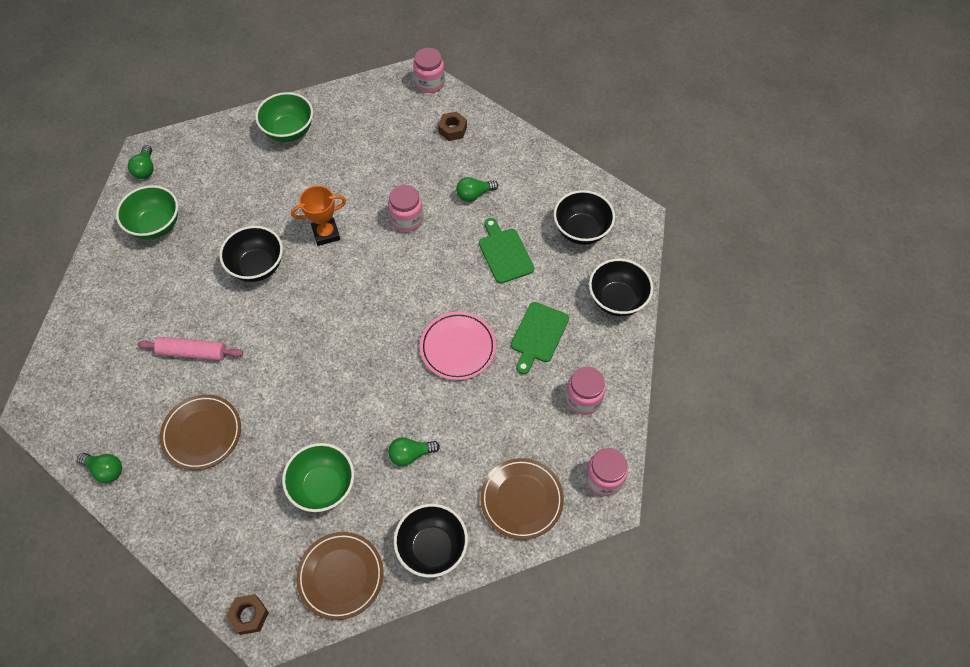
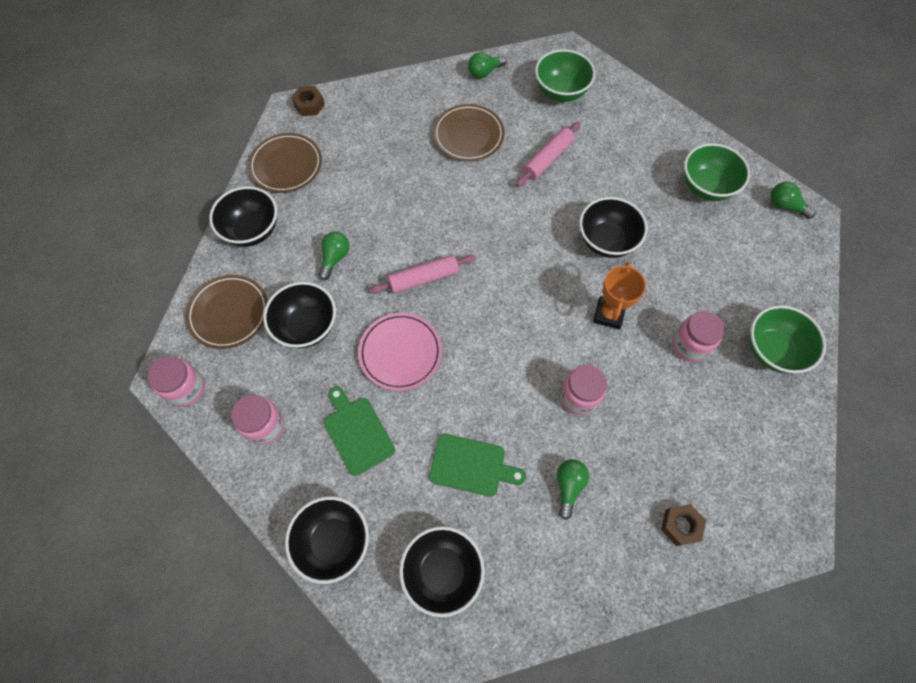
camera: 125 degrees right, 5 degrees up
green bowl [282,443,354,512] -> green bowl moved to [535,49,595,102]
pink jar [413,48,445,93] -> pink jar moved to [672,311,725,362]
none -> black bowl [263,282,336,348]
none -> pink rolling pin [370,255,476,294]

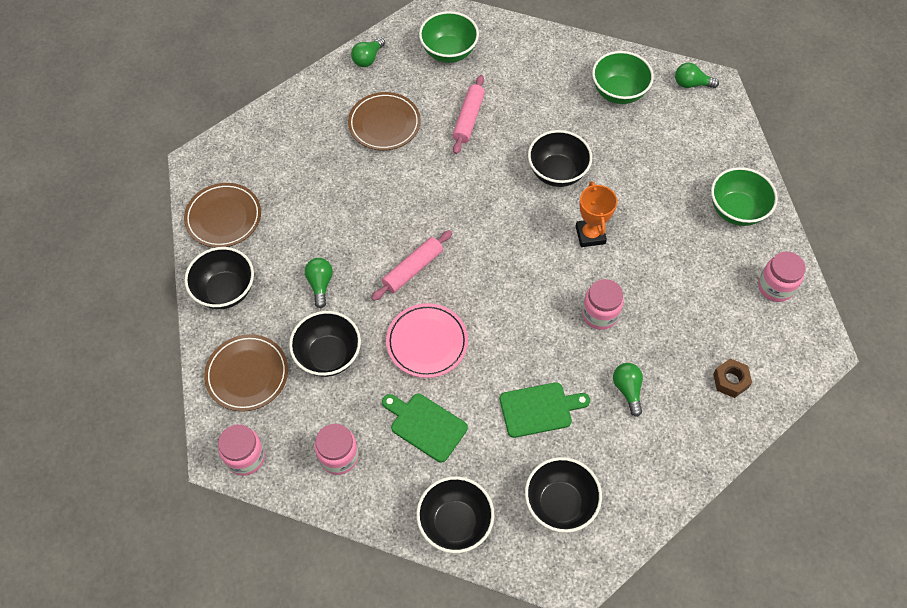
camera: 25 degrees left, 5 degrees down
brown nut [291,86,325,116] -> none
pink jar [672,311,725,362] -> pink jar moved to [758,251,806,302]

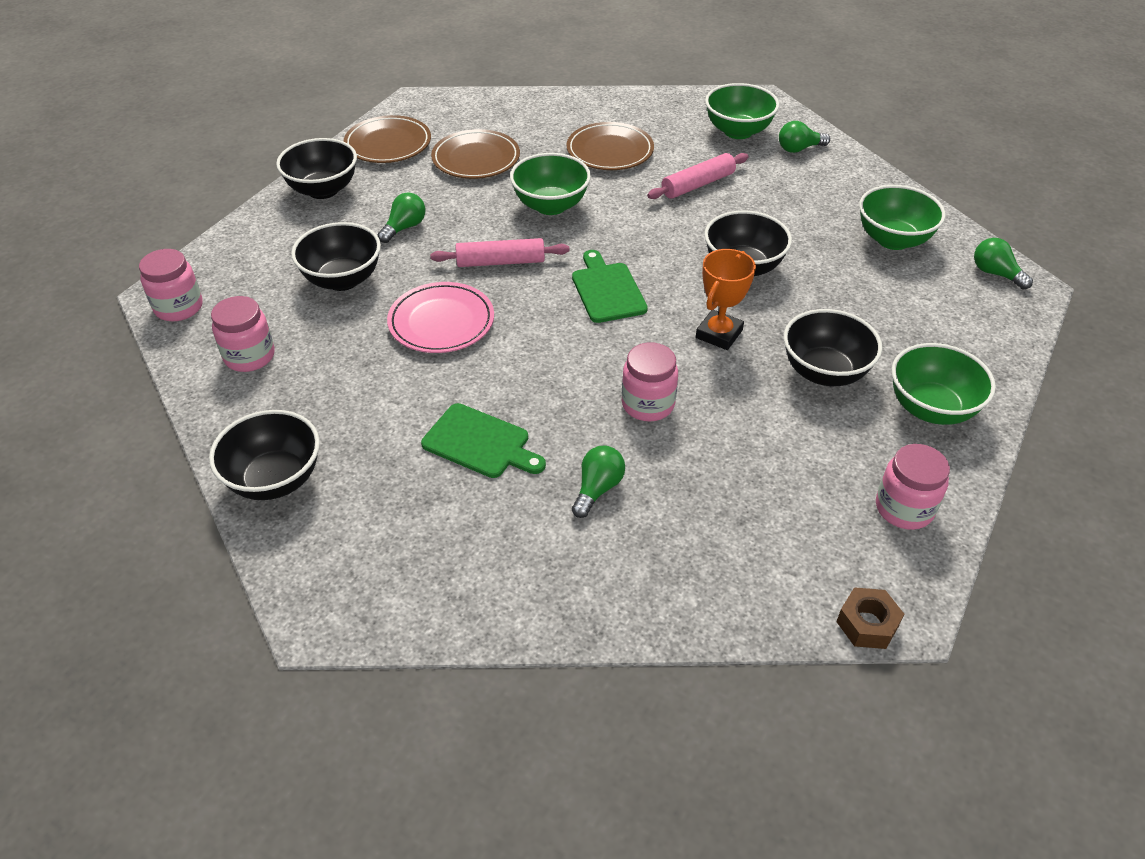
camera: 40 degrees right, 15 degrees down
brown plate [204,334,288,412] -> brown plate moved to [431,129,520,179]
green light bulb [351,37,385,67] -> green light bulb moved to [779,121,830,153]
green cutting board [382,394,468,463] -> green cutting board moved to [572,250,648,323]
black bowl [525,457,602,533] -> black bowl moved to [784,309,882,386]
brown nut [713,358,752,398] -> brown nut moved to [836,587,904,649]
none -> green bowl [510,153,591,215]

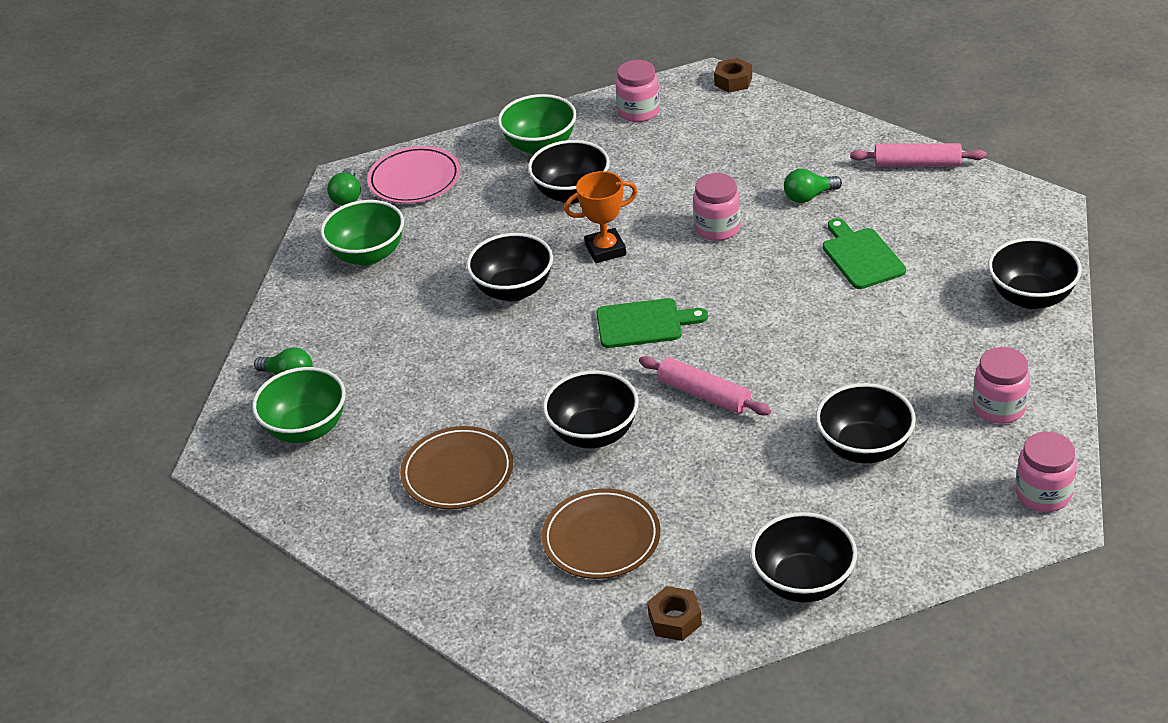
camera: 135 degrees left, 5 degrees down
brown plate [344,115,431,163] -> brown nut [647,586,702,641]
green light bulb [378,192,425,243] -> none
pink plate [387,282,494,353] -> pink plate moved to [367,146,460,204]
green bowl [510,153,591,215] -> black bowl [543,370,639,448]
green cutting board [572,250,648,323] -> green cutting board turned 120 degrees counterclockwise [596,298,708,348]
pink rolling pin [647,153,749,199] -> pink rolling pin moved to [850,143,986,167]

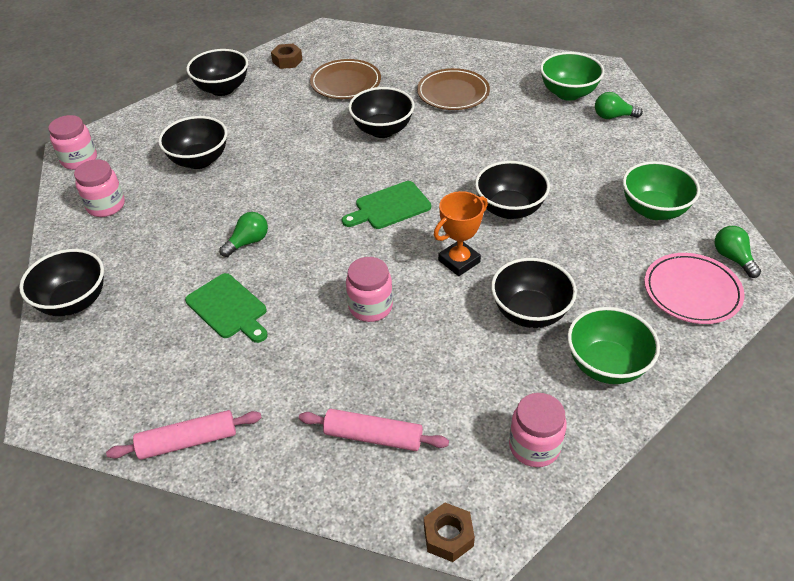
camera: 155 degrees right, 5 degrees up
pink rolling pin [639,356,771,416] -> pink rolling pin moved to [299,409,449,451]
green light bulb [784,169,842,203] -> green light bulb moved to [219,212,268,257]

